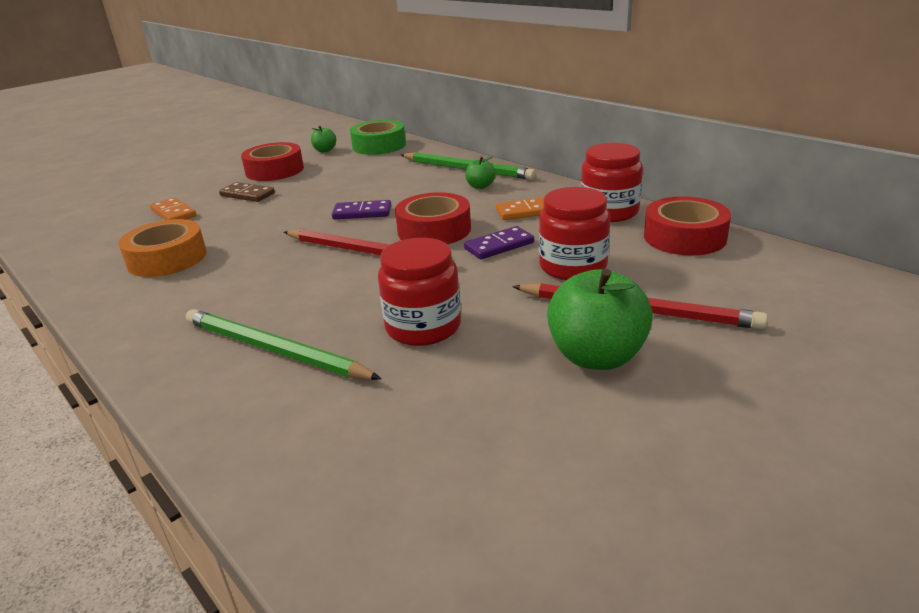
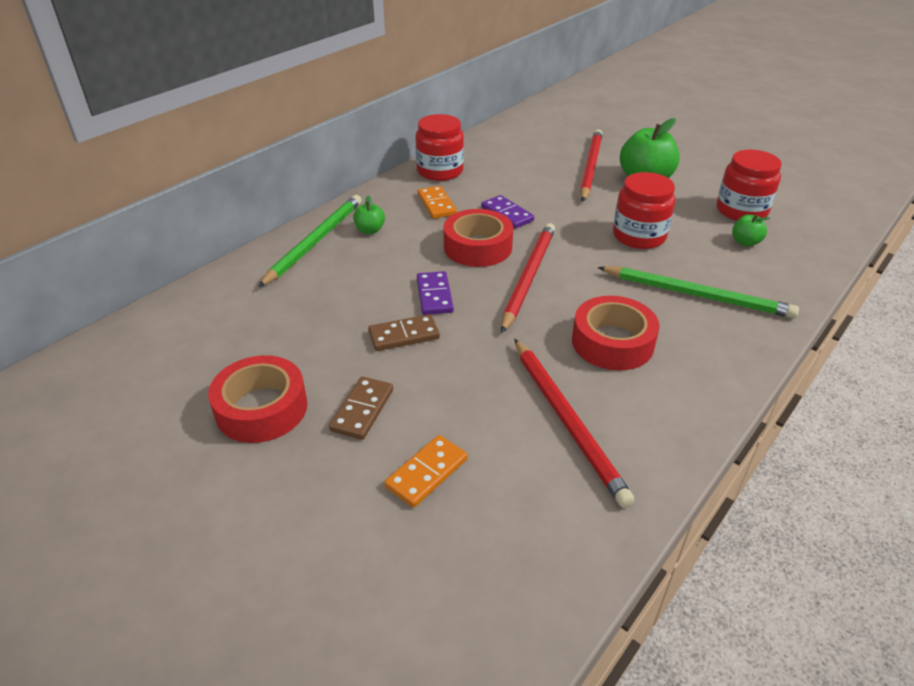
camera: 100 degrees left, 10 degrees up
orange tape [118,219,207,277] -> red pencil [514,339,635,508]
green pencil [186,309,382,380] -> green pencil turned 90 degrees counterclockwise [598,266,799,318]
green apple [311,126,336,152] -> green apple moved to [732,214,770,246]
green tape [350,120,406,155] -> none
red jar [539,187,610,280] -> red jar moved to [717,150,782,221]
red tape [644,196,731,255] -> red tape moved to [572,296,660,371]
none -> brown domino [368,314,440,351]

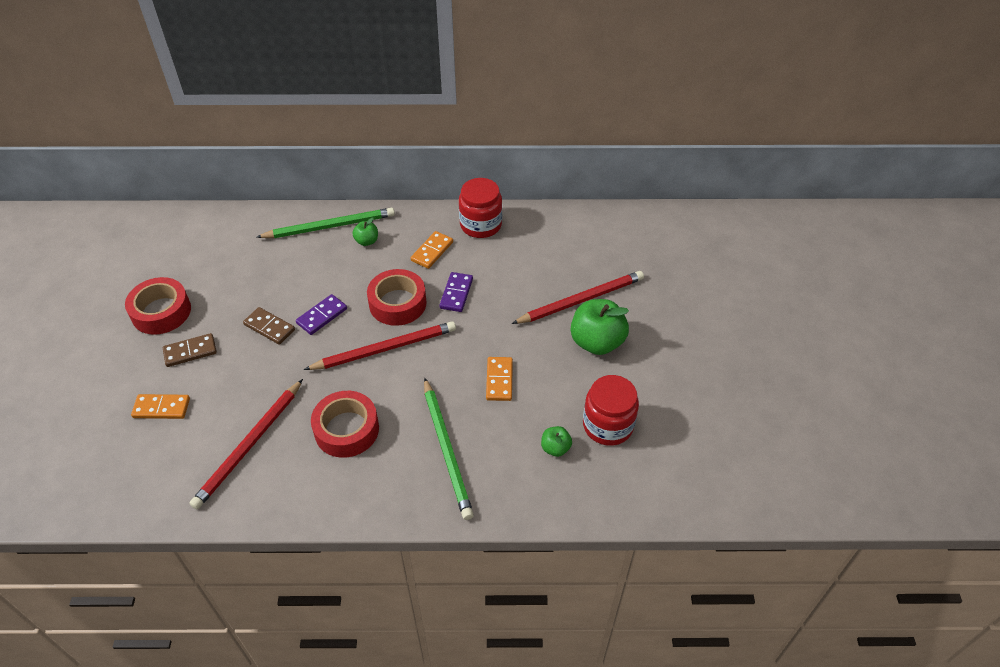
camera: 50 degrees right, 10 degrees up
red jar [613,172,675,249] -> orange domino [486,357,513,401]

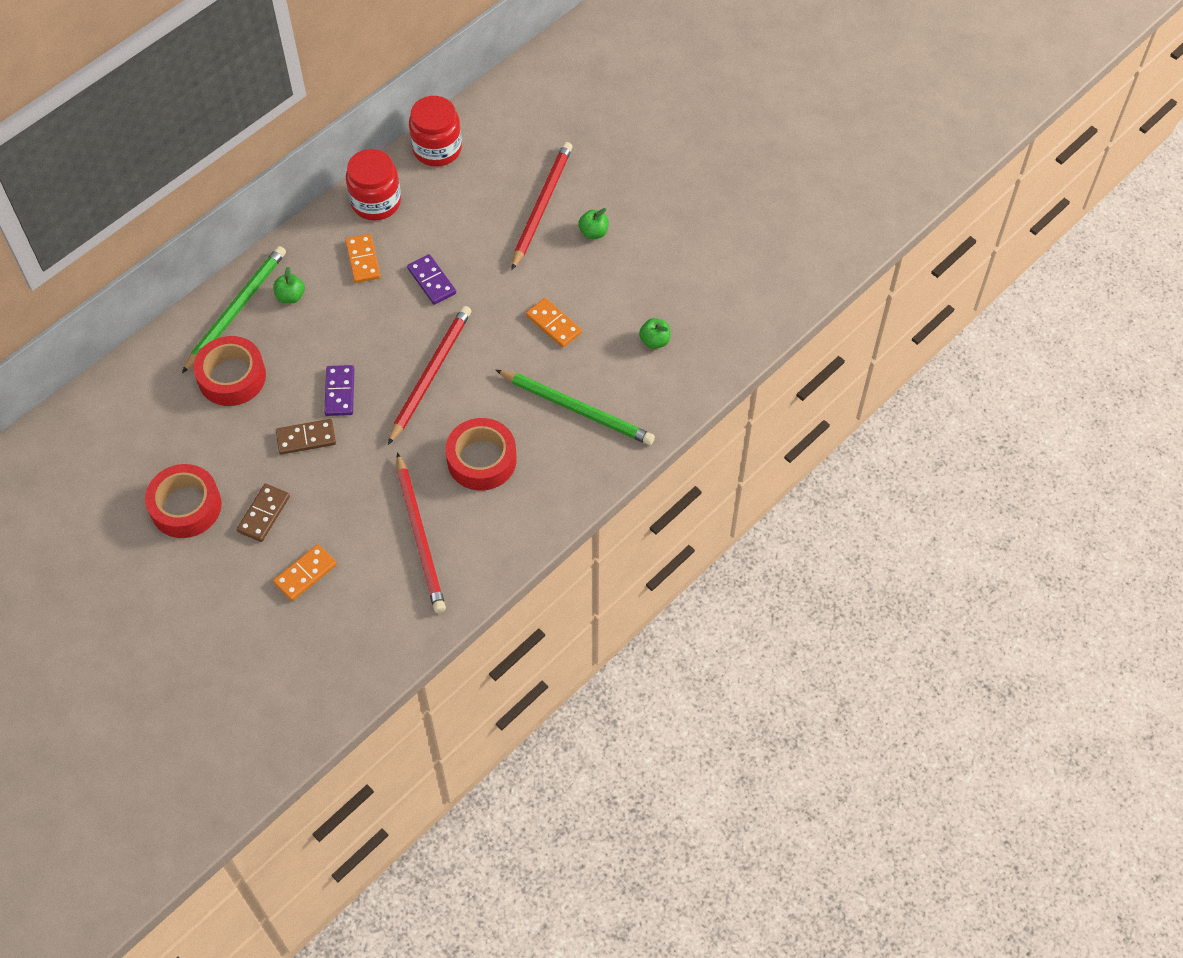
camera: 45 degrees left, 10 degrees up
red tape [367,269,426,326] -> red tape moved to [193,336,266,406]
green apple [571,299,629,355] -> green apple [578,208,609,239], size x0.49
red jar [583,375,639,446] -> red jar moved to [409,96,462,167]

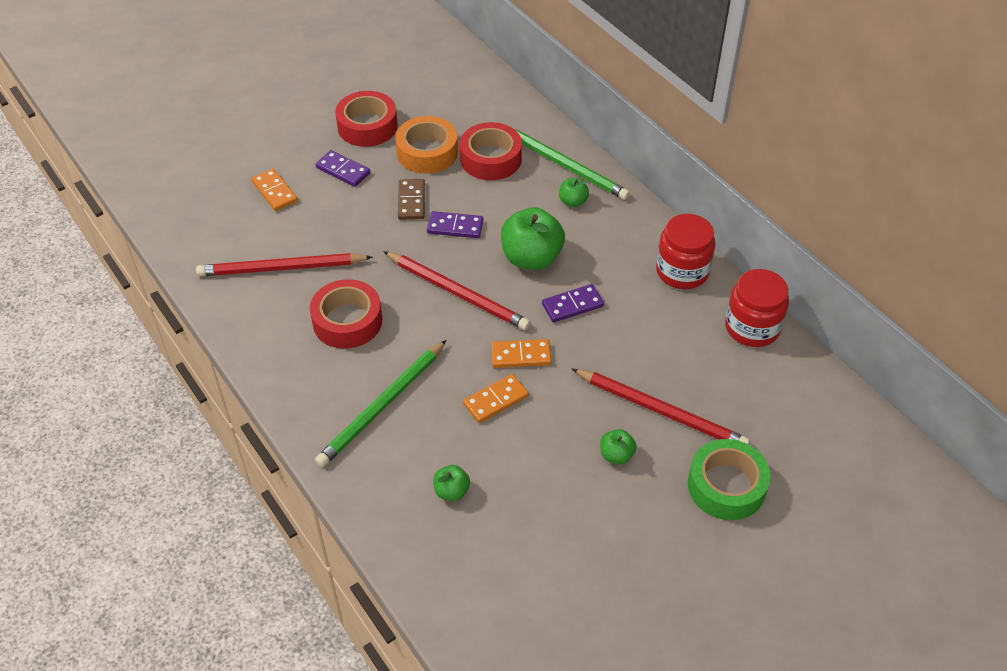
camera: 100 degrees right, 10 degrees down
brown domino [236,484,290,542] -> purple domino [315,150,370,187]
orange domino [345,234,381,283] -> orange domino moved to [491,339,552,368]
none -> orange tape [395,116,458,174]
none -> green apple [501,207,565,270]
none -> green tape [688,439,771,520]

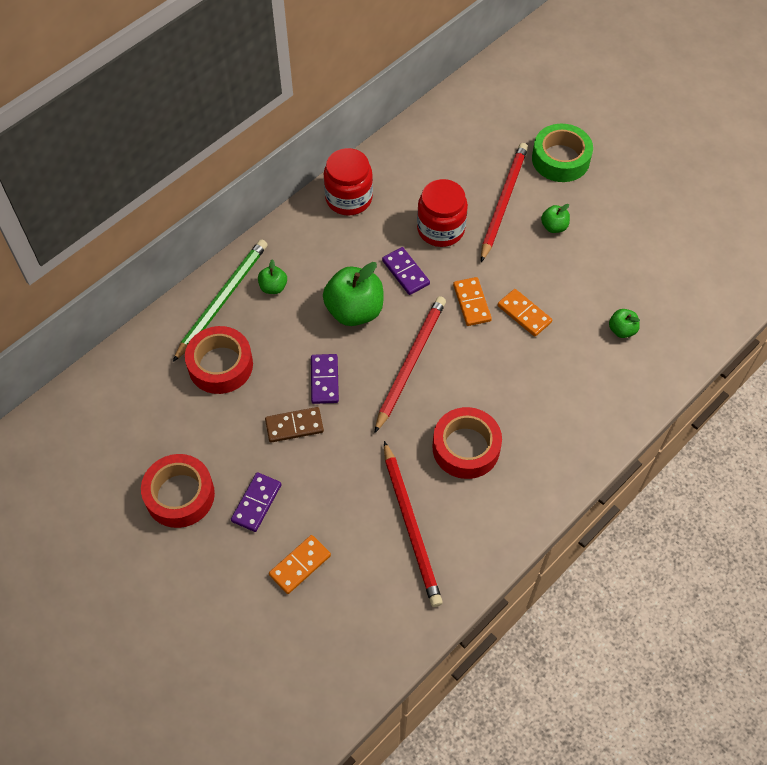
camera: 100 degrees left, 10 degrees up
green pencil [315,340,446,467] -> none
orange tape [395,116,458,174] -> none
red jar [725,269,789,347] -> red jar moved to [417,179,468,247]

